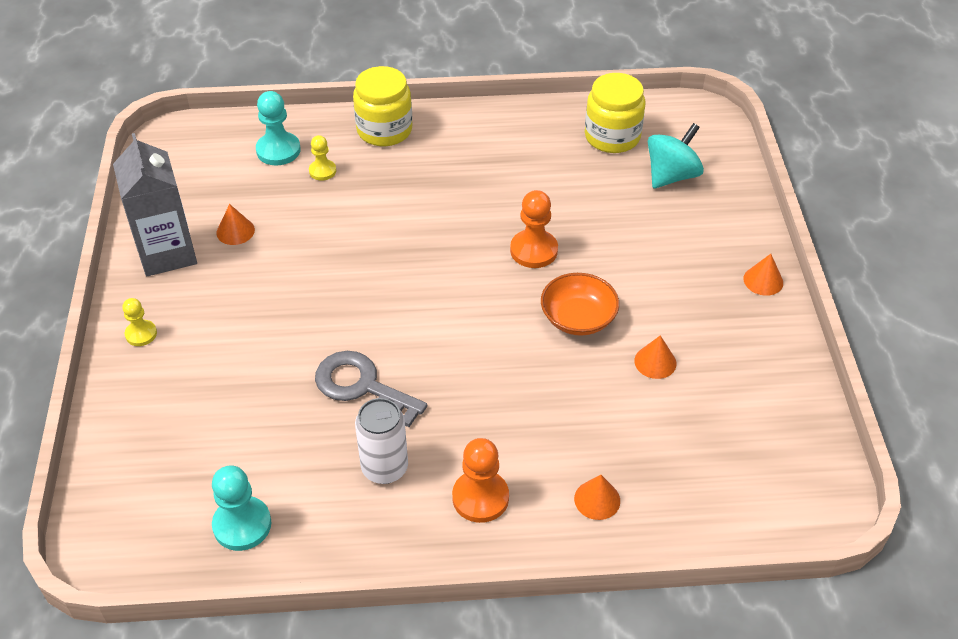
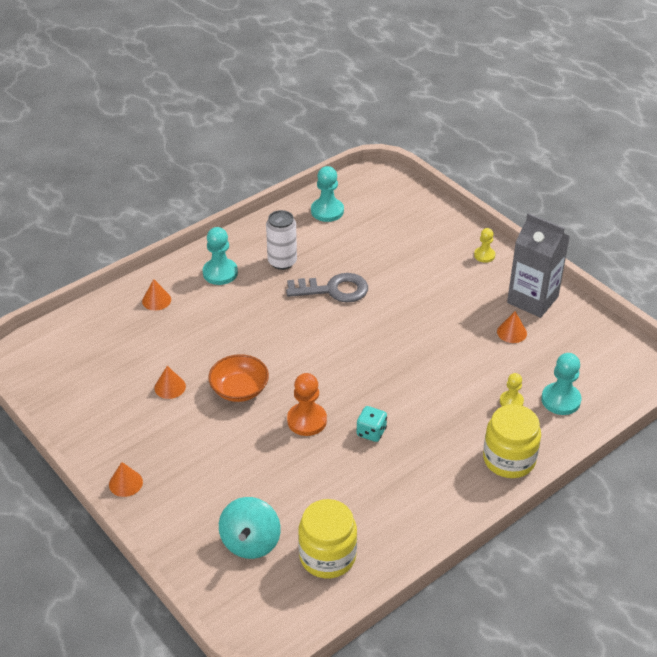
camera: 145 degrees right, 5 degrees down
orange pawn [452,438,509,523] -> turquoise pawn [203,227,238,285]
none -> turquoise dice [356,406,387,442]

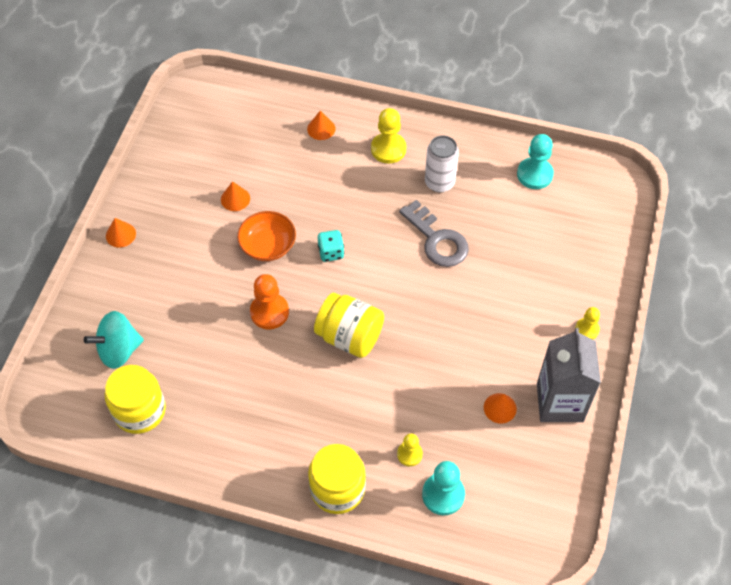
camera: 55 degrees right, 15 degrees up
turquoise pawn [203,227,238,285] -> yellow pawn [371,108,406,163]
turquoise dice [356,406,387,442] -> turquoise dice moved to [318,230,344,262]
none -> yellow jar [314,293,384,358]

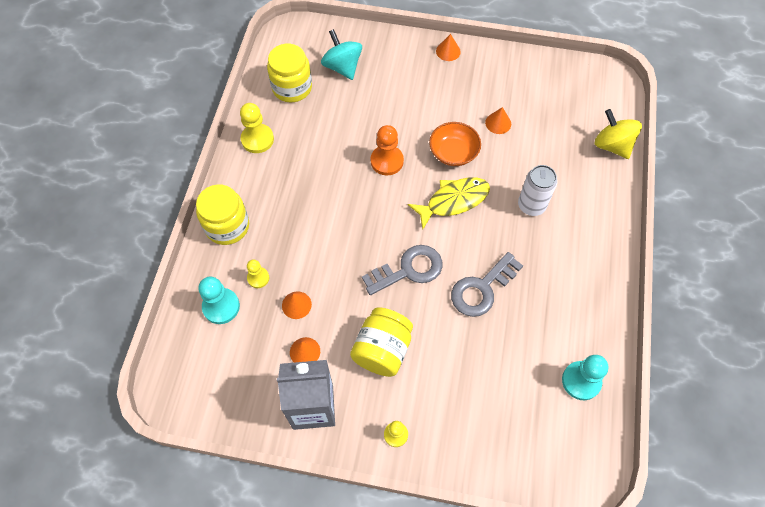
camera: 85 degrees right, 5 degrees up
orange cone [307,110,336,140] -> orange cone moved to [282,291,312,319]
yellow jar [314,293,384,358] -> yellow jar moved to [350,308,413,377]
turquoise dice [318,230,344,262] -> yellow fish [408,177,490,230]
yellow pawn [371,108,406,163] -> yellow pawn moved to [240,103,274,153]
white can [425,136,459,192] -> white can moved to [518,165,557,216]
none -> grey key [362,245,443,295]
none -> yellow spinning top [595,109,642,159]

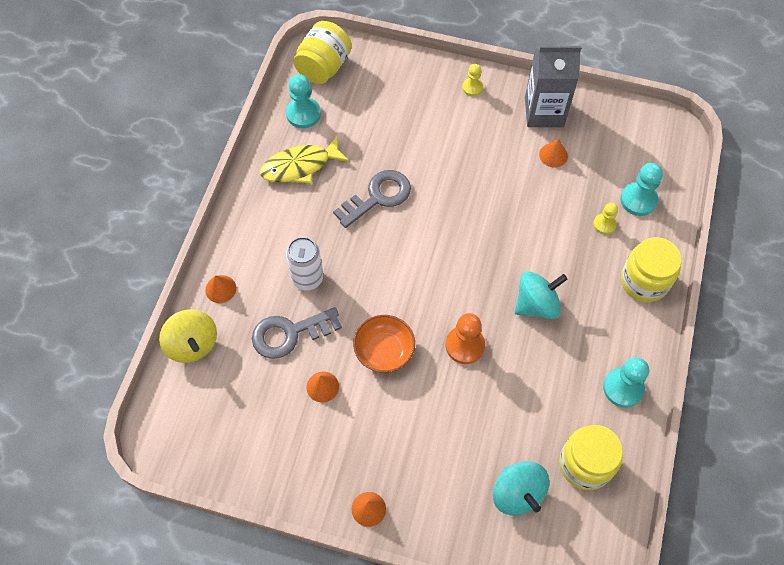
camera: 175 degrees left, 0 degrees up
yellow pawn [240,103,274,153] -> turquoise pawn [603,357,649,408]
orange cone [282,291,312,319] -> orange cone moved to [205,275,236,303]
yellow jar [350,308,413,377] -> yellow jar moved to [293,21,352,84]
grey key [362,245,443,295] -> grey key moved to [252,307,342,359]
yellow fish [408,177,490,230] -> yellow fish moved to [260,135,350,184]
none -> turquoise spinning top [515,271,568,319]

